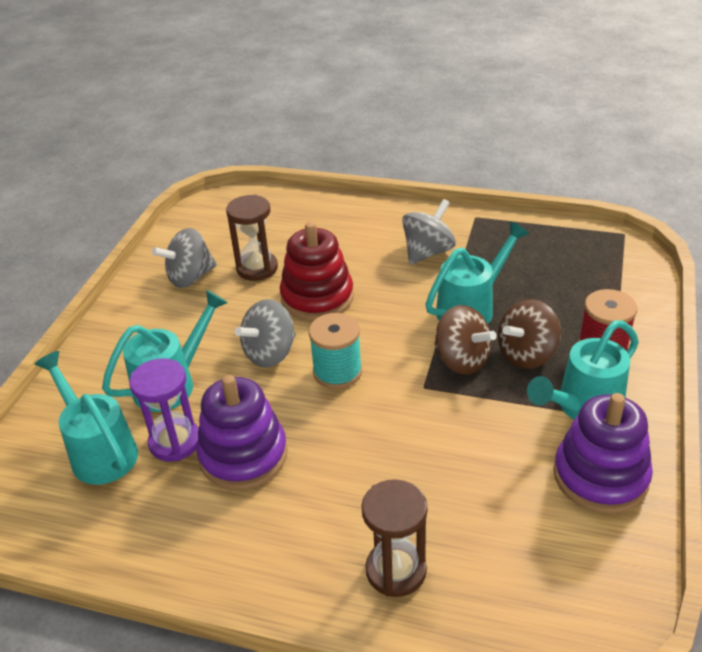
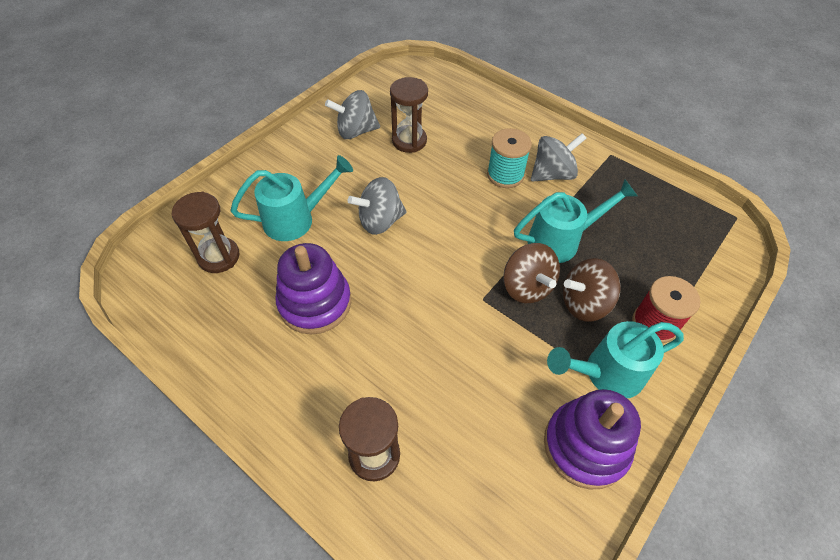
camera: 20 degrees right, 15 degrees up
turquoise watering can [34,351,138,485] -> brown hourglass [171,192,240,273]
purple hourglass [129,358,199,462] -> none
red stacking toy [280,222,354,321] -> none
turquoise spool [309,313,362,389] -> turquoise spool moved to [487,128,532,188]

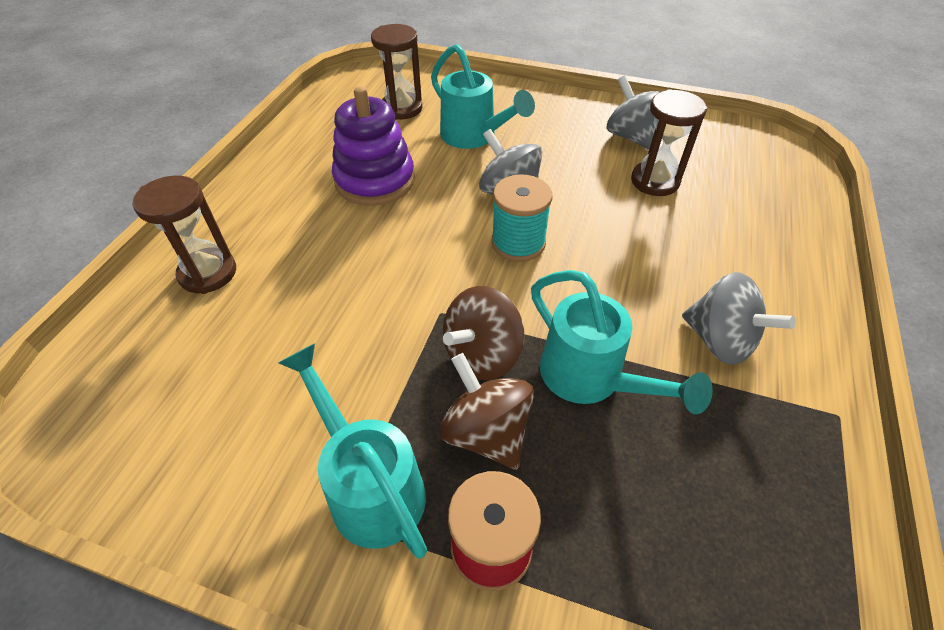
camera: 70 degrees right, 5 degrees down
turquoise spool [487,128,532,188] -> turquoise spool moved to [491,174,553,262]
purple stacking toy [544,389,641,489] -> none

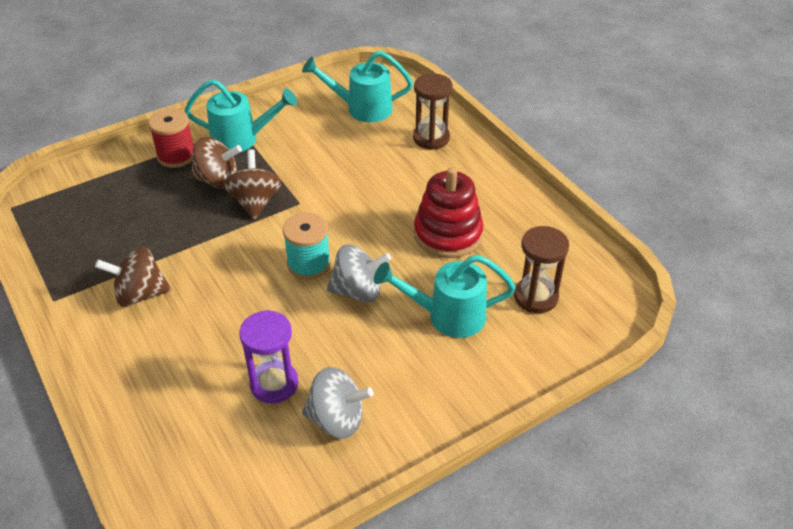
camera: 130 degrees right, 5 degrees down
purple stacking toy [332,86,415,206] -> red stacking toy [414,167,484,258]
turquoise watering can [531,270,713,414] -> turquoise watering can moved to [302,51,413,123]
brown hourglass [631,89,707,196] -> purple hourglass [239,310,298,404]
grey spinning top [682,272,796,365] -> brown spinning top [95,246,171,307]

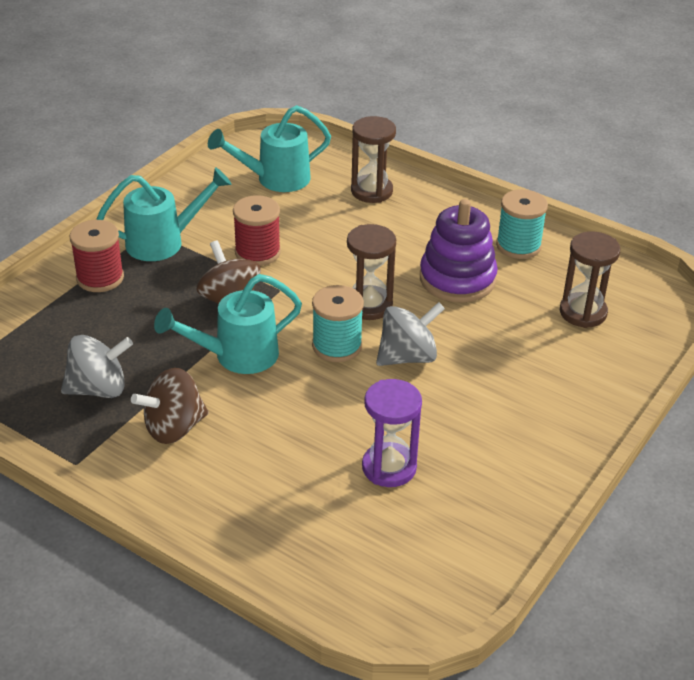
camera: 25 degrees left, 5 degrees down
brown spinning top [190,137,242,188] -> none
grey spinning top [302,367,374,439] -> grey spinning top moved to [61,335,133,398]
turquoise watering can [374,255,516,338] -> turquoise watering can moved to [154,274,302,374]
red stacking toy [414,167,484,258] -> purple stacking toy [420,199,498,302]
none -> red spool [233,195,281,266]
none -> brown hourglass [347,224,396,320]
none -> turquoise spool [496,189,548,259]

